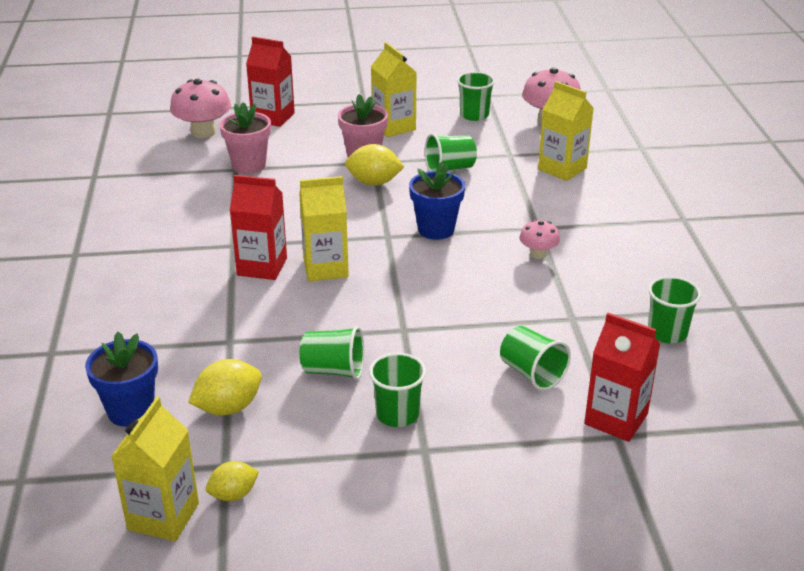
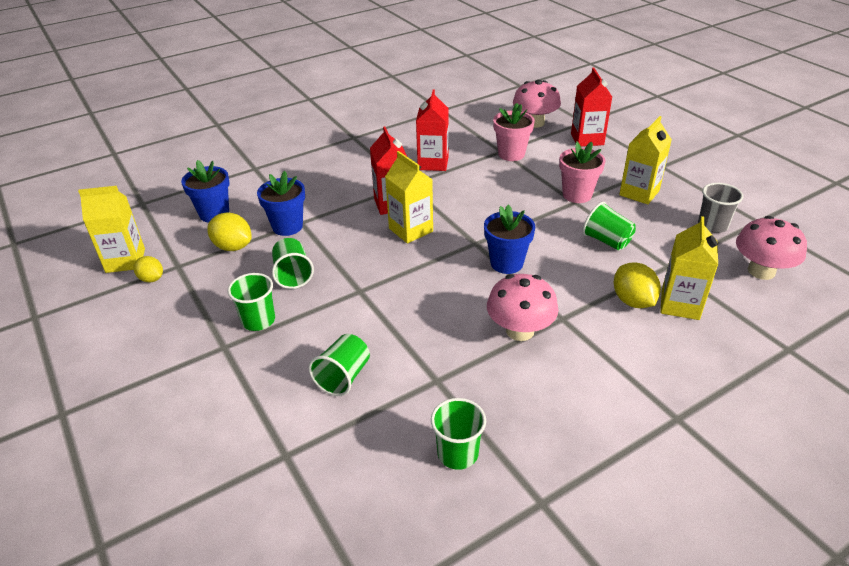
camera: 65 degrees right, 5 degrees up
yellow lemon [345,144,404,186] -> yellow lemon moved to [614,262,661,308]
green cup [457,72,495,121] -> grey cup [698,183,743,233]
pink mushroom [519,219,560,259] -> pink mushroom [487,274,559,341], size x1.77
red carton [584,313,661,442] -> red carton moved to [416,89,449,171]
none -> blue flower pot [257,171,305,236]

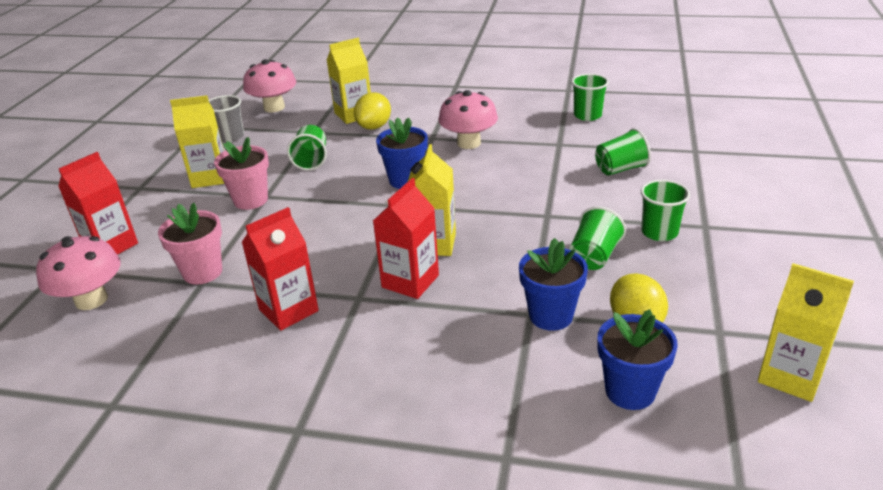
camera: 135 degrees left, 5 degrees down
yellow lemon [133,256,163,282] -> none

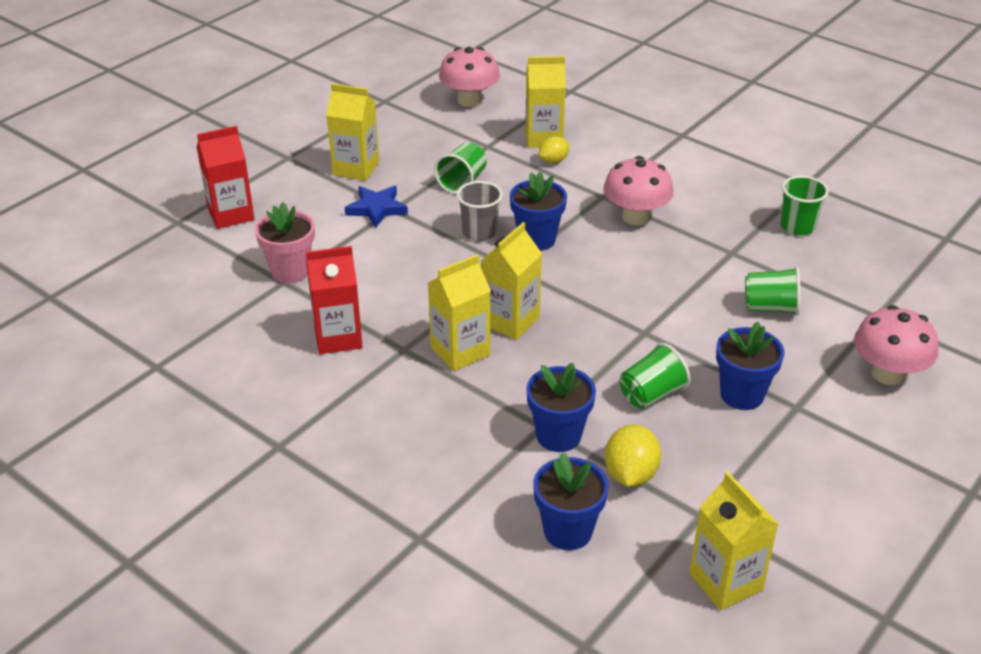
camera: 25 degrees right, 5 degrees up
pink mushroom [36,236,121,310] -> pink mushroom moved to [854,305,938,385]
grey cup [209,95,244,142] -> grey cup moved to [457,181,503,241]
pink flower pot [214,137,269,210] -> blue star [344,186,408,228]
yellow lemon [354,93,391,129] -> yellow lemon [539,136,569,164], size x0.65
red carton [373,178,439,299] -> yellow carton [428,255,491,371]
green cup [641,180,690,241] -> blue flower pot [716,322,784,410]

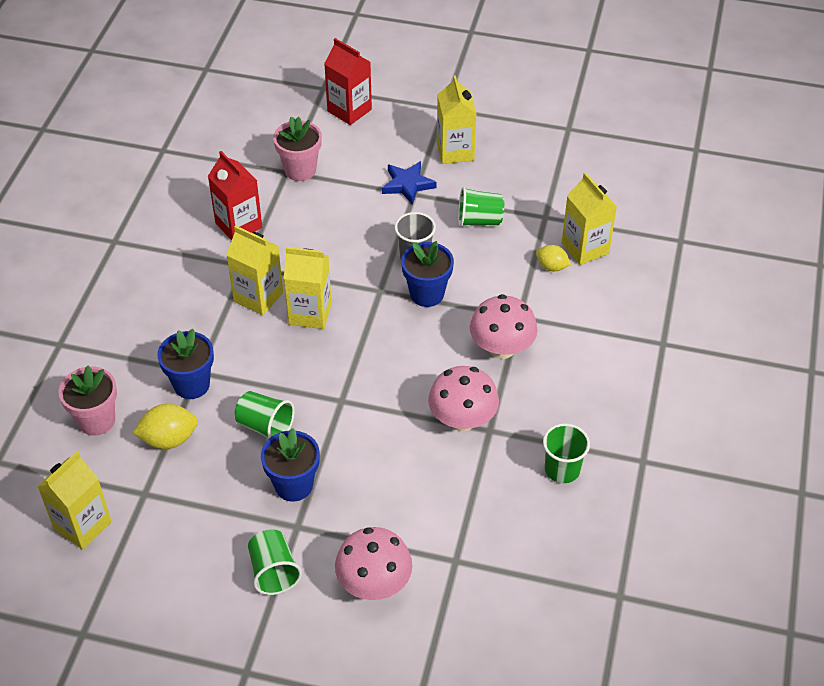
camera: 65 degrees right, 10 degrees up
pink mushroom [439,47,500,107] -> pink mushroom moved to [428,366,499,431]
blue flower pot [533,452,609,550] -> pink flower pot [58,365,117,436]
green cup [745,267,800,316] -> green cup moved to [248,530,302,595]

